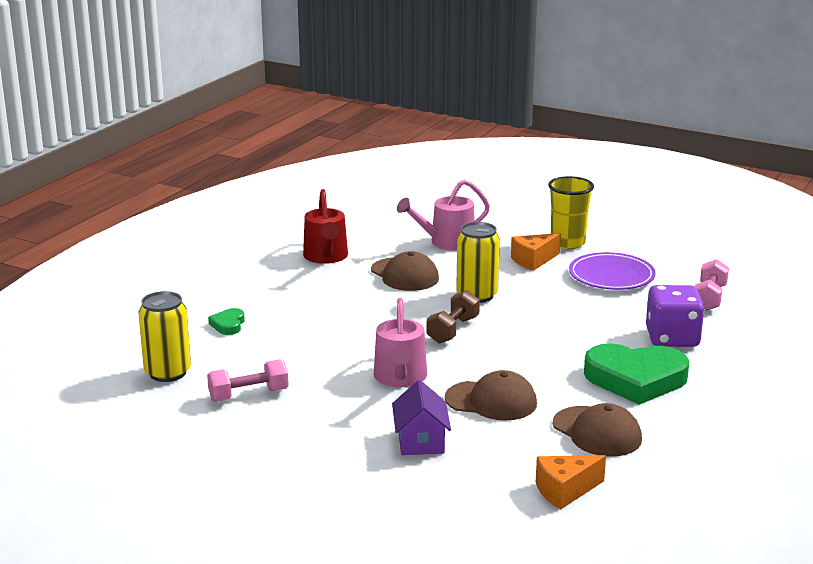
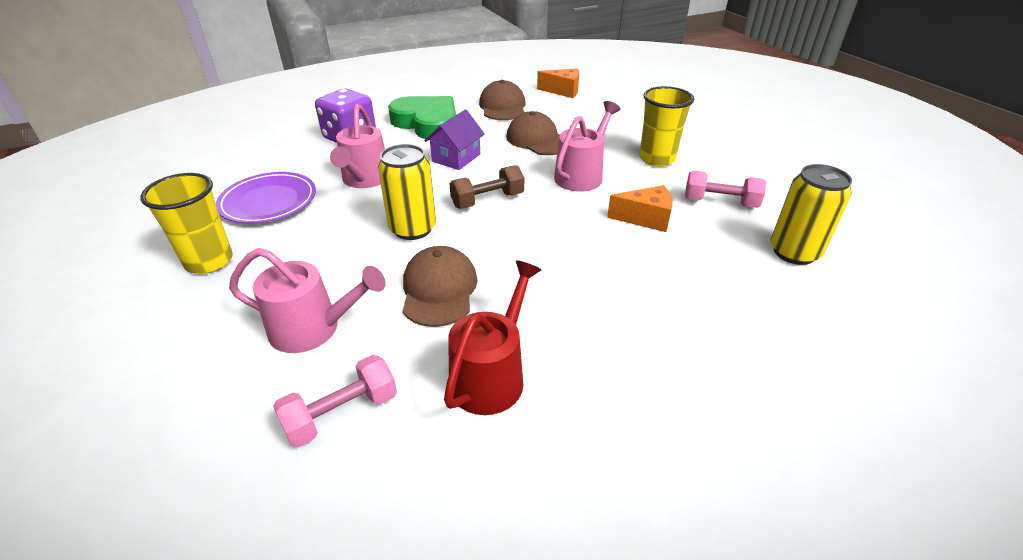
camera: 145 degrees left, 15 degrees up
green heart [208,308,245,335] -> none
purple house [392,380,451,455] -> purple house moved to [425,110,485,170]
orange cheese [511,233,561,271] -> orange cheese moved to [607,185,673,232]
pink dumbbell [695,259,729,311] -> pink dumbbell moved to [273,355,397,447]
none -> pink watering can [330,104,385,188]
none -> yellow cup [639,86,694,166]

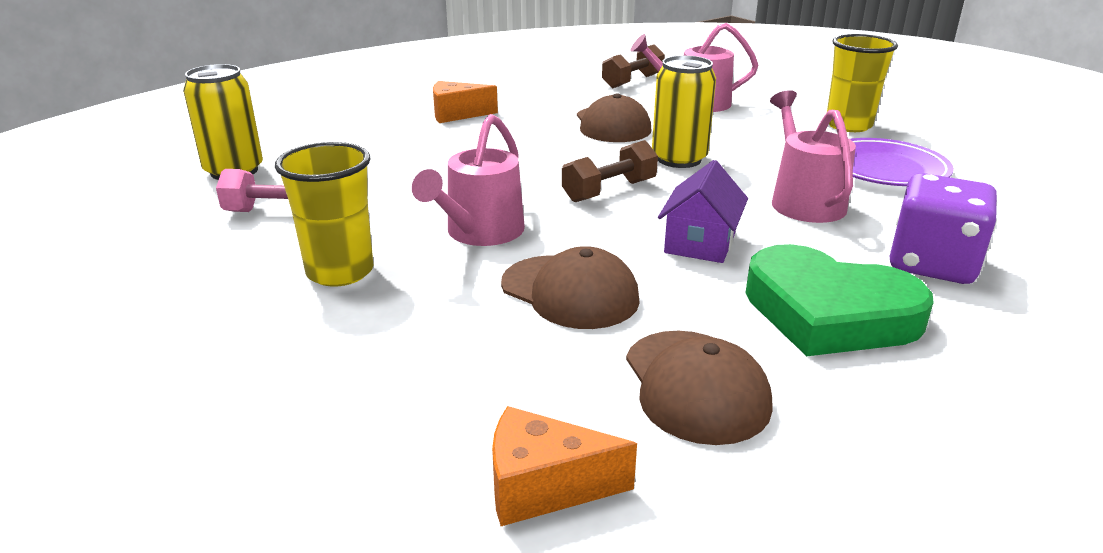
camera: 170 degrees right, 10 degrees down
pink dumbbell [273,355,397,447] -> brown dumbbell [602,44,665,88]
red watering can [444,260,541,415] -> none
orange cheese [607,185,673,232] -> orange cheese moved to [433,81,498,123]

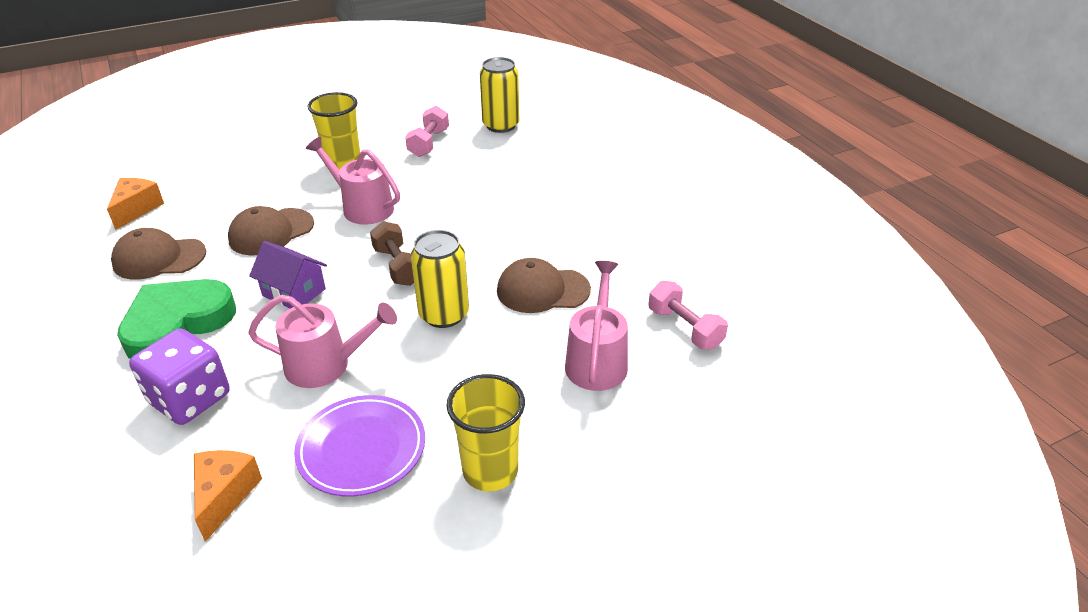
camera: 100 degrees right, 10 degrees up
orange cheese [433,81,498,123] -> orange cheese moved to [194,450,262,542]
brown dumbbell [602,44,665,88] -> pink dumbbell [648,281,728,349]

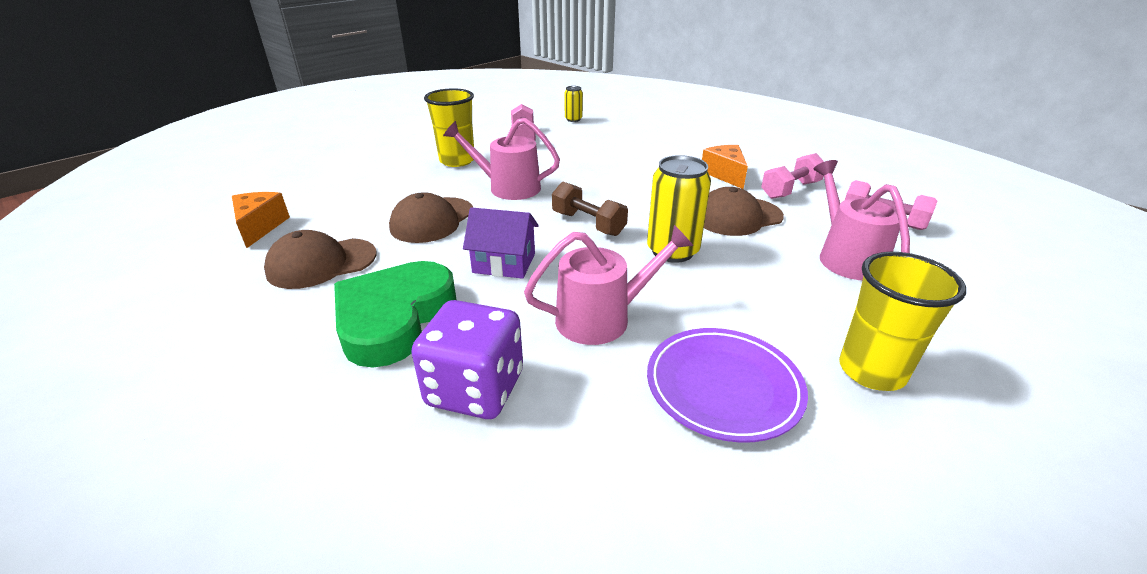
camera: 20 degrees left, 5 degrees down
orange cheese [194,450,262,542] -> orange cheese moved to [702,145,748,189]
yellow can [480,57,519,133] -> yellow can [564,86,583,122], size x0.54
none -> pink dumbbell [761,153,824,199]

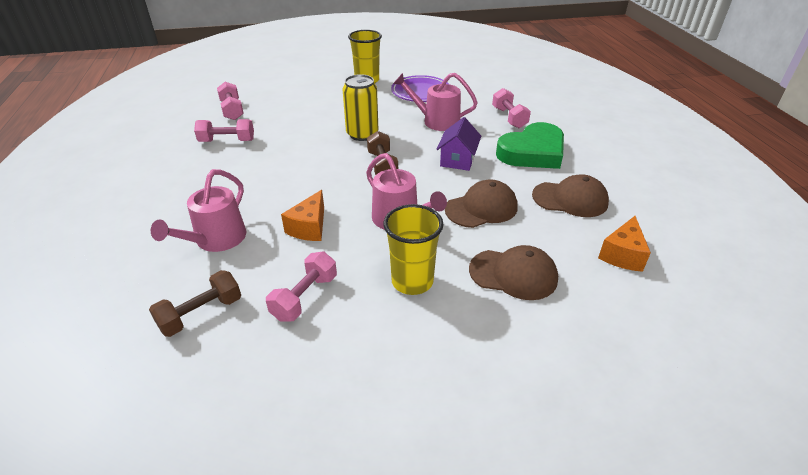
camera: 145 degrees left, 5 degrees up
purple dice [411,300,523,419] -> pink dumbbell [492,88,531,128]
purple house [463,207,539,279] -> purple house turned 60 degrees clockwise [437,117,481,171]
yellow can [564,86,583,122] -> brown dumbbell [149,270,241,337]
orange cheese [702,145,748,189] -> orange cheese moved to [281,190,324,241]
brown cap [704,187,784,236] -> brown cap moved to [469,245,558,300]
pink watering can [814,160,910,280] -> pink watering can moved to [151,169,246,252]

